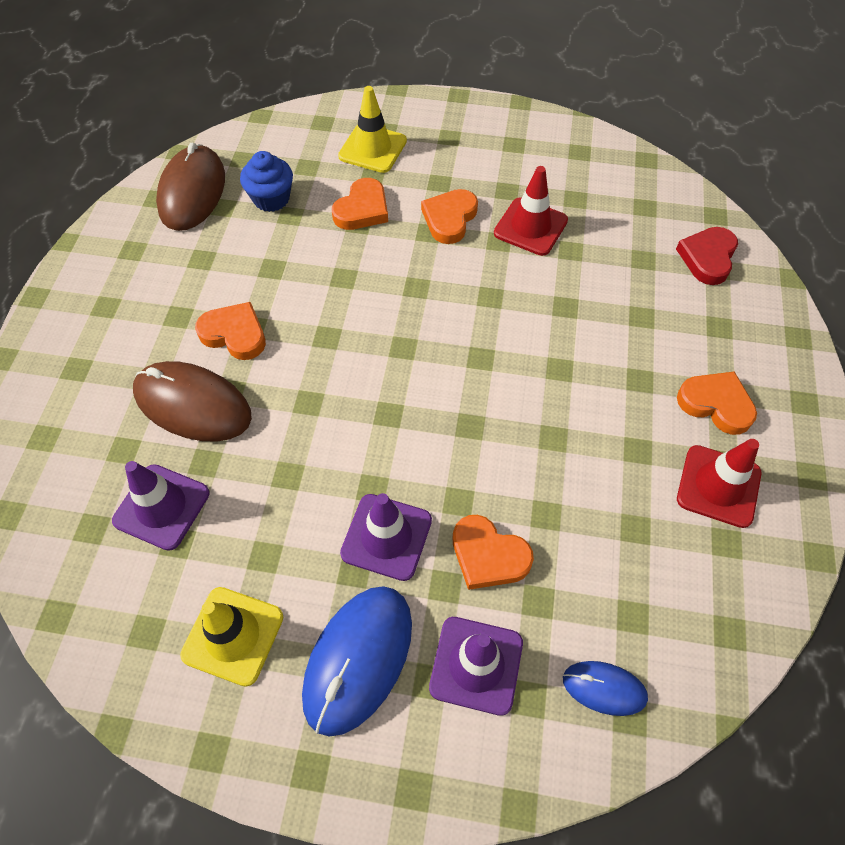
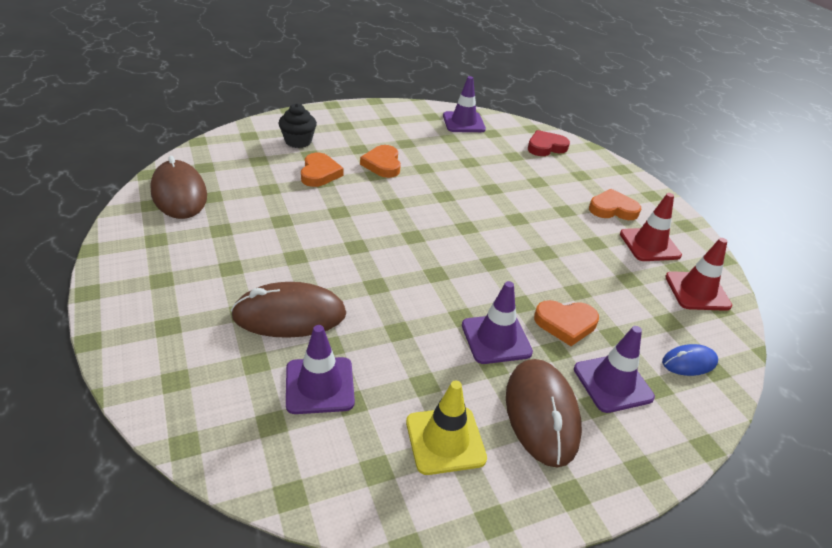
camera: 35 degrees left, 20 degrees down
orange heart [195,302,266,360] -> none
blue cupcake [240,151,293,212] -> none
blue mouse [302,586,412,737] -> brown mouse [506,359,582,467]
yellow traffic cone [338,86,407,173] -> black cupcake [278,103,317,148]
red traffic cone [494,166,568,256] -> red traffic cone moved to [665,238,732,311]
red heart [676,227,738,285] -> red heart turned 75 degrees clockwise [528,130,570,156]
none -> purple traffic cone [443,76,486,132]

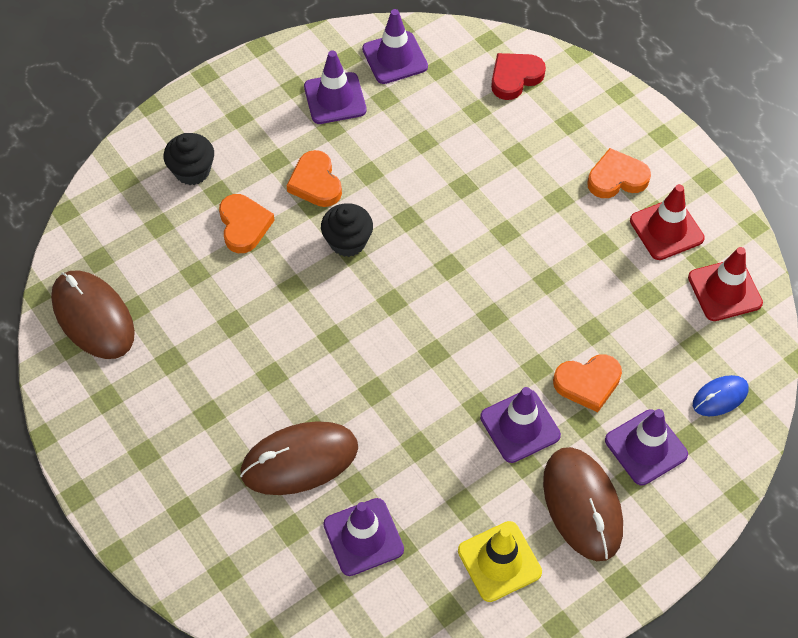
camera: 10 degrees left, 20 degrees up
none -> purple traffic cone [304,50,367,124]
none -> black cupcake [321,203,373,257]

